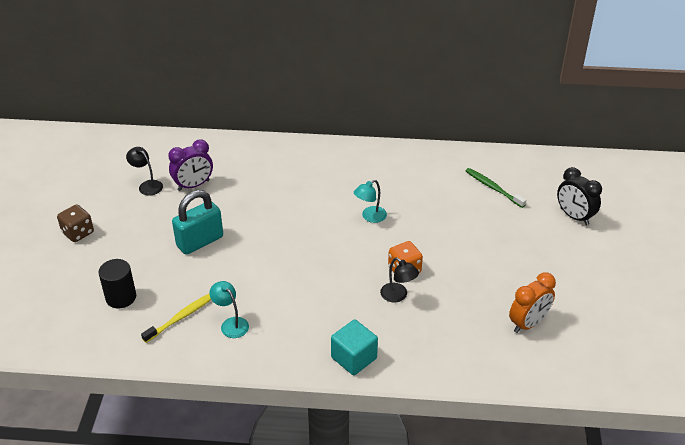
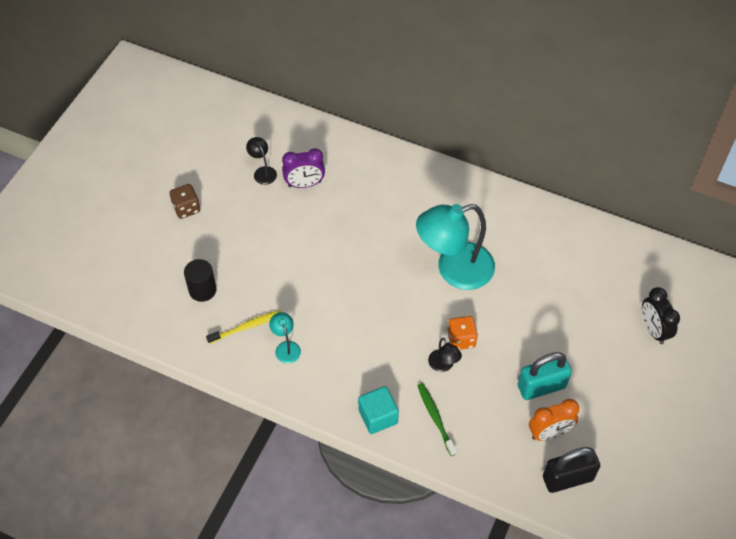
camera: 20 degrees right, 15 degrees up
turquoise padlock [172,190,223,255] -> turquoise padlock moved to [518,352,572,400]
turquoise lamp [354,180,387,223] -> turquoise lamp [416,204,495,290], size x2.33
green toothbrush [465,168,526,208] -> green toothbrush moved to [417,383,457,456]
none -> black padlock [543,447,600,493]

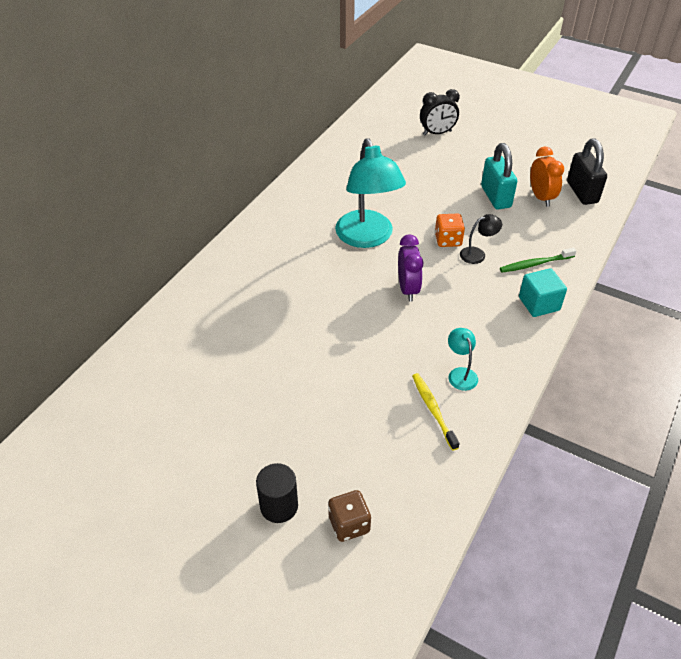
camera: 85 degrees left, 10 degrees down
brown dice [170,184,200,219] -> brown dice moved to [328,490,371,542]
black cylinder [184,259,217,302] -> black cylinder moved to [256,463,298,523]
black lamp [246,137,277,185] -> none
turquoise lamp [269,312,301,364] -> turquoise lamp turned 90 degrees clockwise [448,328,478,391]
purple clock [282,148,325,188] -> purple clock moved to [398,235,423,302]

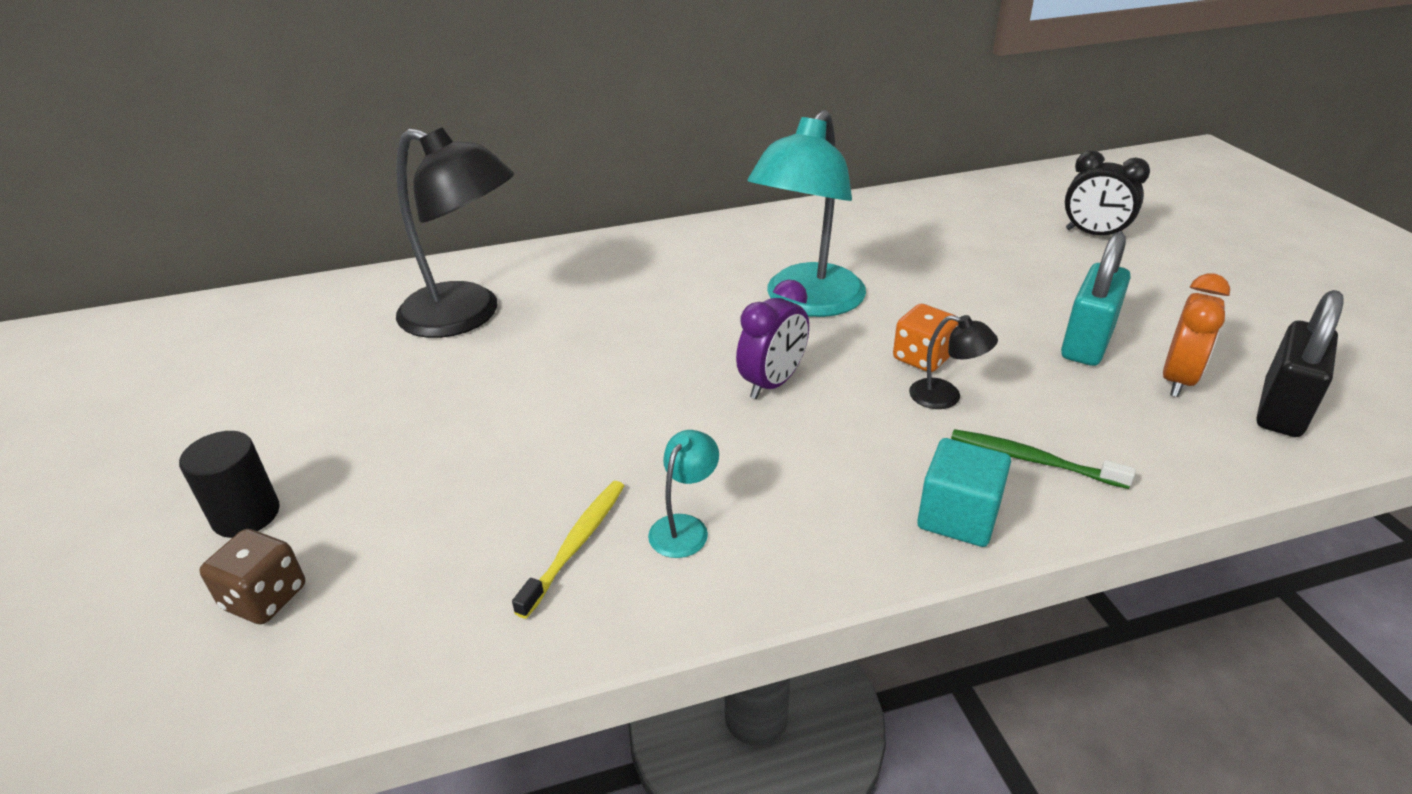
camera: 45 degrees right, 10 degrees down
none -> black lamp [396,127,514,338]

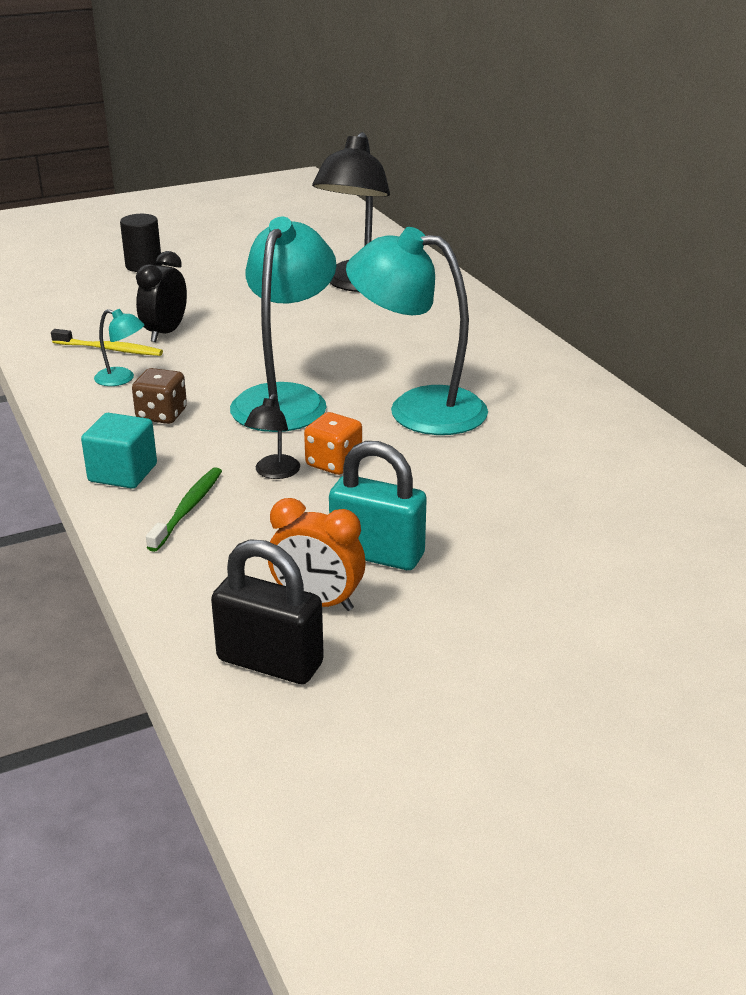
camera: 80 degrees right, 5 degrees down
brown dice [199,529,305,624] -> brown dice moved to [132,368,187,424]
purple clock [736,279,809,399] -> turquoise lamp [230,217,336,432]
black clock [1065,150,1150,235] -> black clock moved to [136,251,187,342]

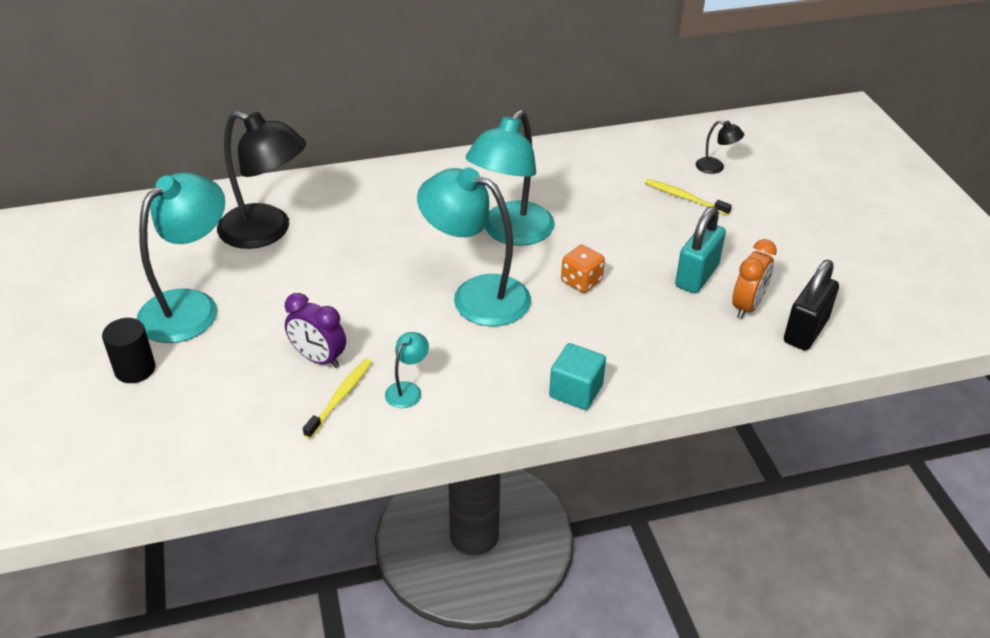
camera: 80 degrees left, 10 degrees up
brown dice [132,368,187,424] -> none
black clock [136,251,187,342] -> purple clock [285,293,346,368]
green toothbrush [146,467,222,552] -> none
black lamp [244,394,300,479] -> black lamp moved to [696,121,744,174]
none -> turquoise lamp [136,172,225,343]
none -> yellow toothbrush [645,179,732,216]

